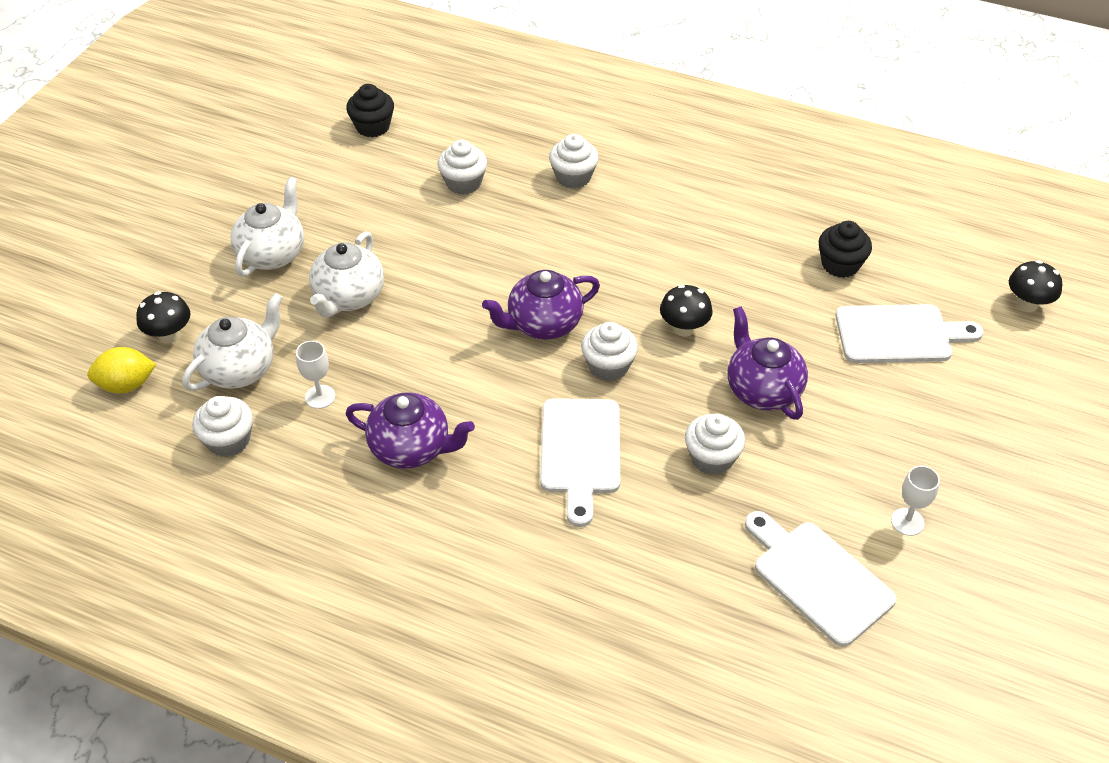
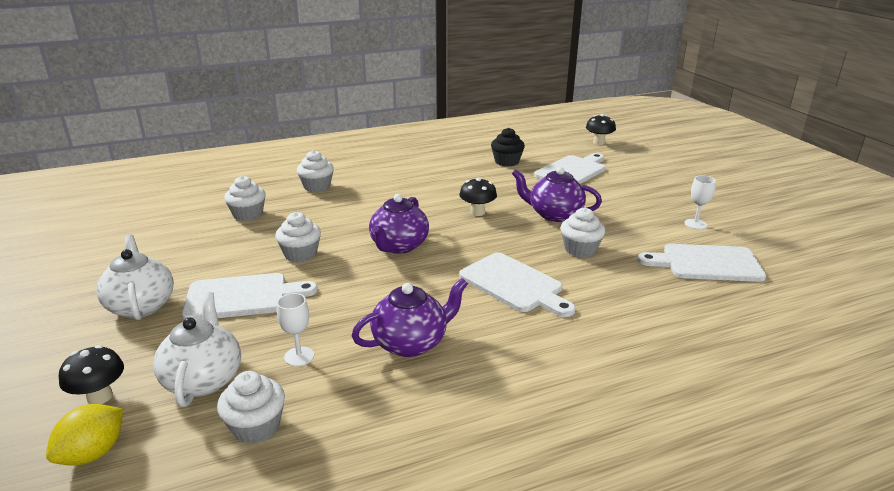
camera: 45 degrees left, 20 degrees down
white teapot [309,231,384,317] -> white cutting board [182,273,318,320]
black cupcake [346,84,394,137] -> none
white cupcake [581,322,638,381] -> white cupcake moved to [275,212,321,262]

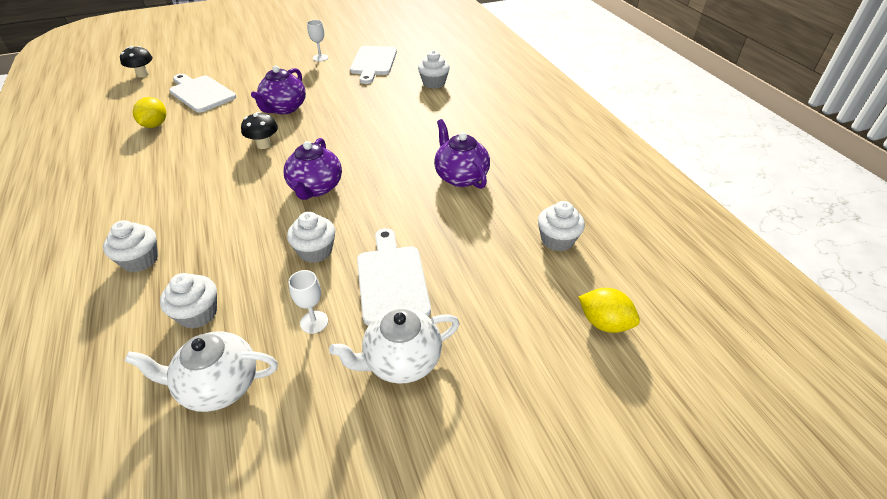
camera: 90 degrees left, 15 degrees up
black mushroom [59,345,124,404] -> none
white teapot [153,292,241,407] -> white teapot moved to [125,331,278,412]
white goblet [277,293,314,366] -> white goblet moved to [288,270,328,334]
purple teapot [369,194,429,254] -> purple teapot turned 75 degrees clockwise [283,138,342,200]
white cutting board [459,252,576,317] -> none
black cupcake [491,128,525,167] -> yellow lemon [133,97,166,128]
white cupcake [561,208,605,258] -> white cupcake moved to [418,50,450,89]

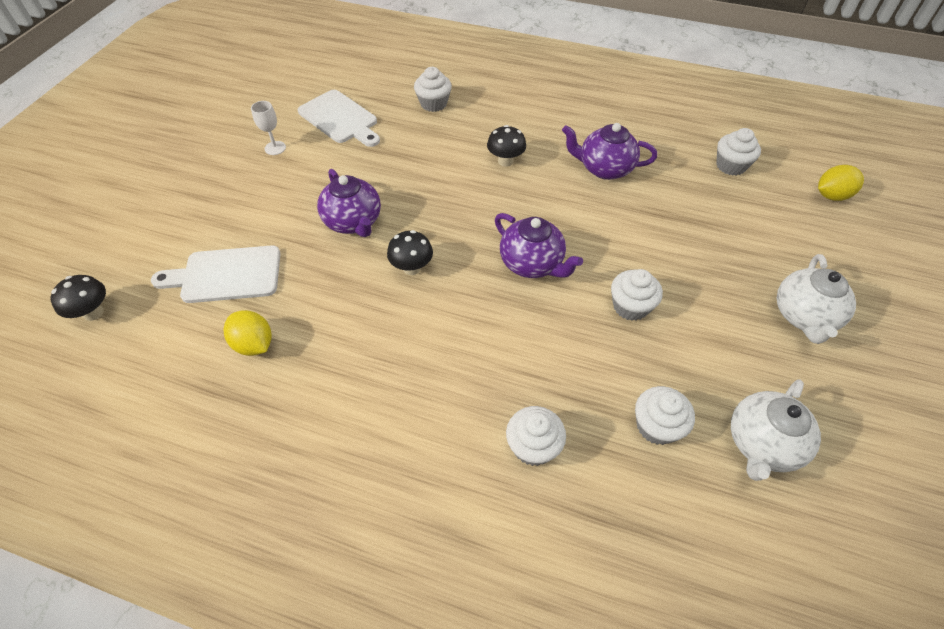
camera: 50 degrees left, 10 degrees up
white goblet [288,270,328,334] -> none
white cutting board [357,228,431,326] -> none
none -> black mushroom [487,125,526,167]

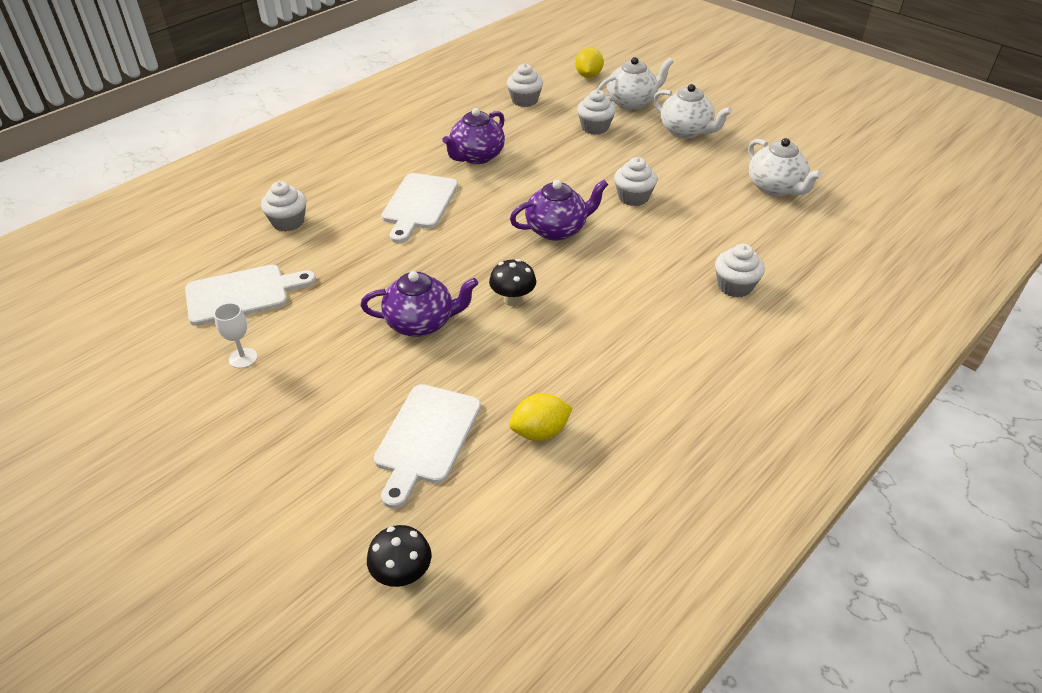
camera: 65 degrees left, 10 degrees down
black mushroom [487,125,526,167] -> white cutting board [382,173,458,243]
white cupcake [635,386,695,445] -> white cupcake moved to [577,90,616,135]
none -> white teapot [597,57,674,110]

